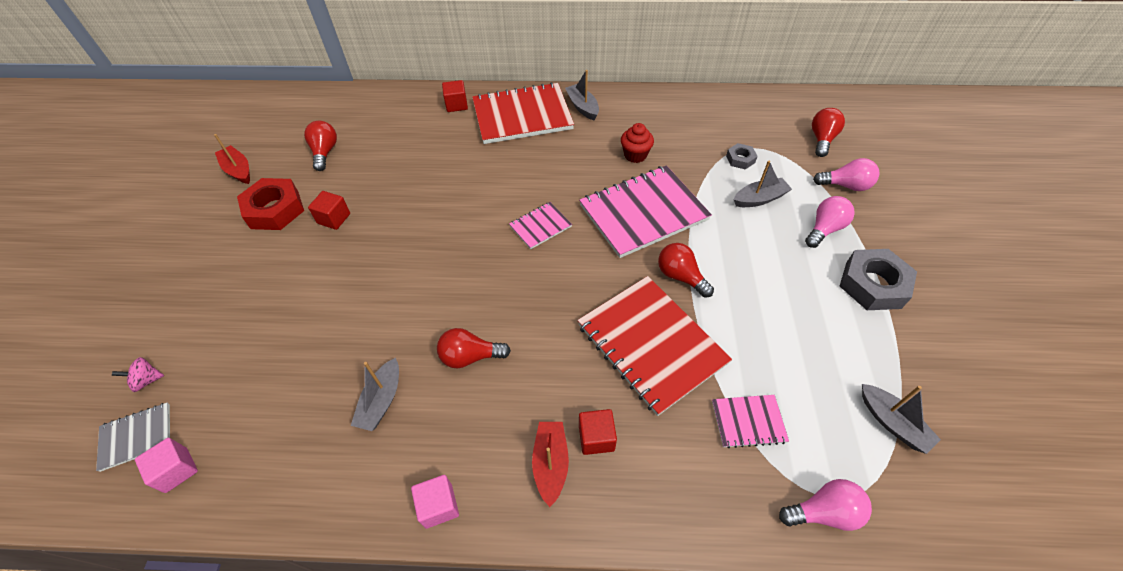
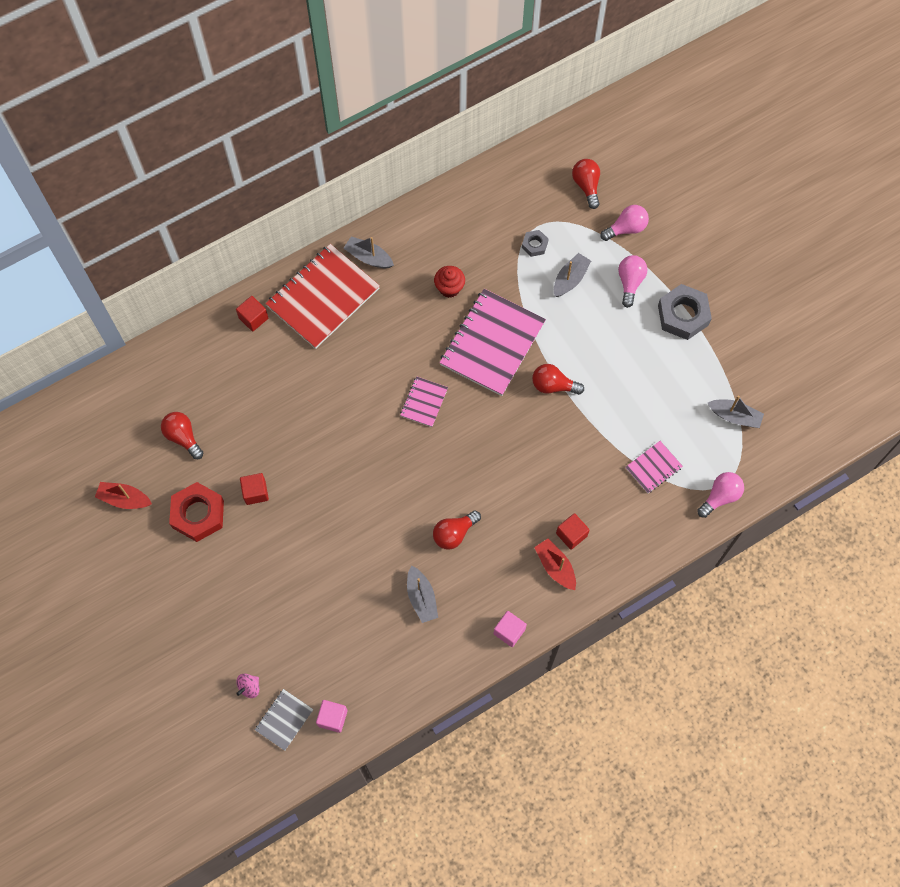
camera: 35 degrees left, 15 degrees up
red notebook [577,276,732,416] -> none

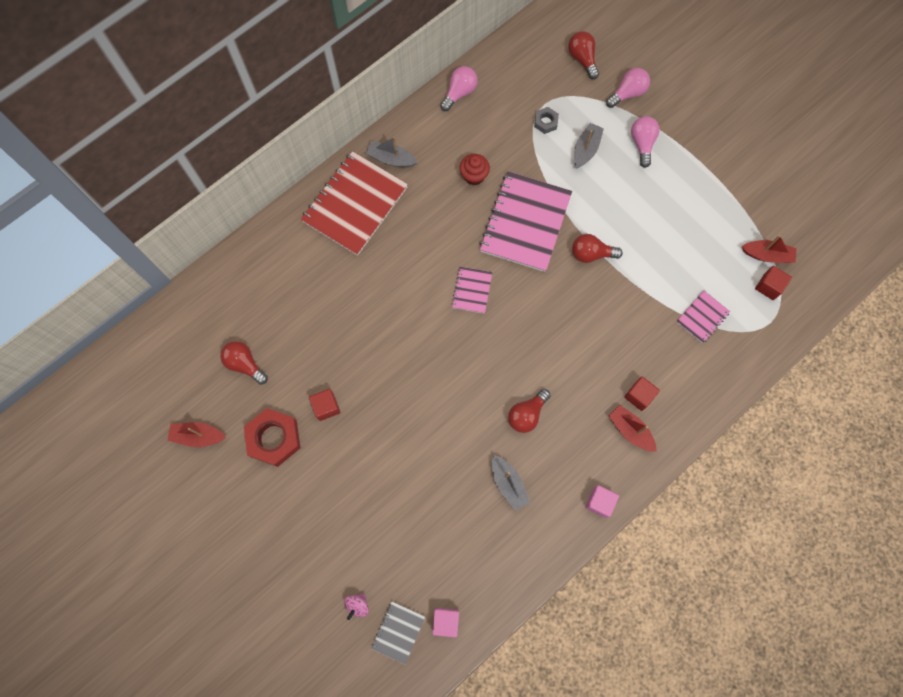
camera: 10 degrees left, 5 degrees up
red cube [236,296,268,331] -> red cube moved to [755,266,792,300]
grey nut [658,284,712,340] -> none
pink light bulb [697,472,744,518] -> pink light bulb moved to [440,66,478,111]
grey boat [708,396,764,428] -> red boat [742,235,797,263]

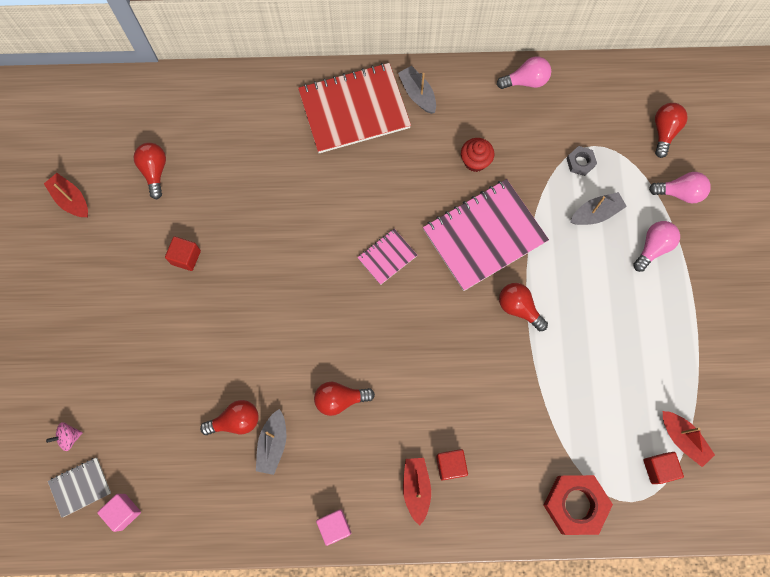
camera: 40 degrees right, 0 degrees up
red nut [244,408,300,467] -> red nut moved to [543,475,613,535]
pink notebook [677,290,730,343] -> none
none -> red light bulb [200,400,259,435]

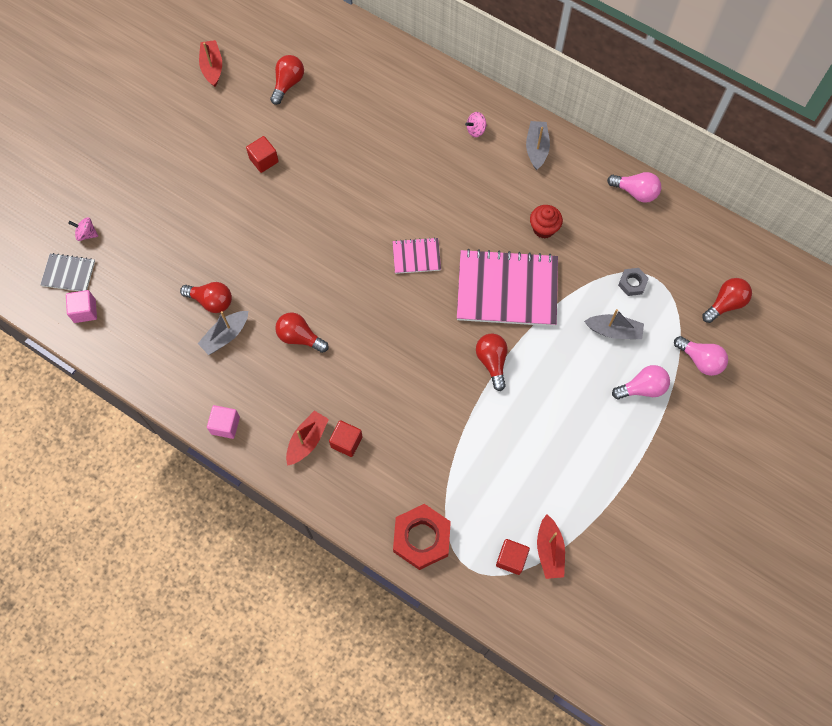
camera: 35 degrees right, 5 degrees down
red notebook [298,63,411,153] -> pink spinning top [465,112,487,137]

